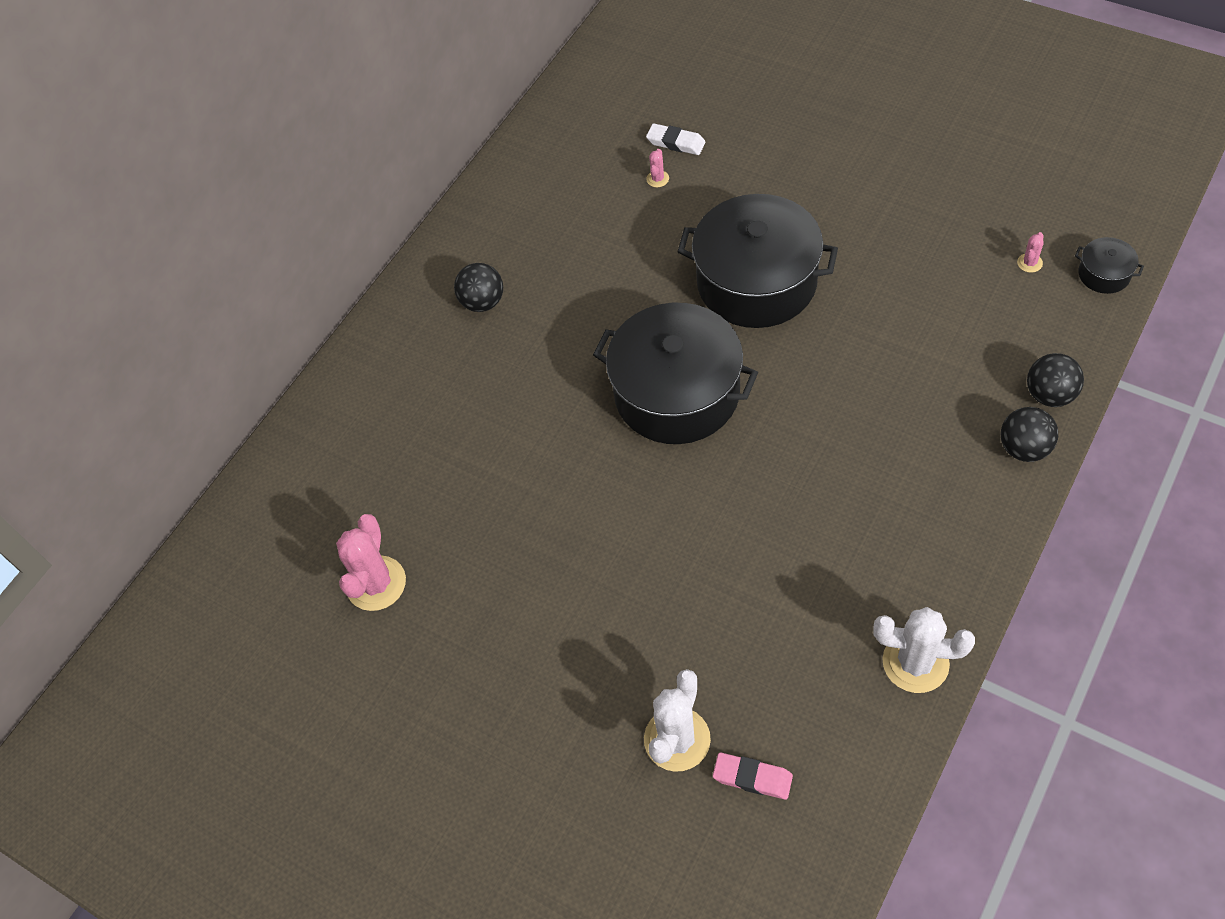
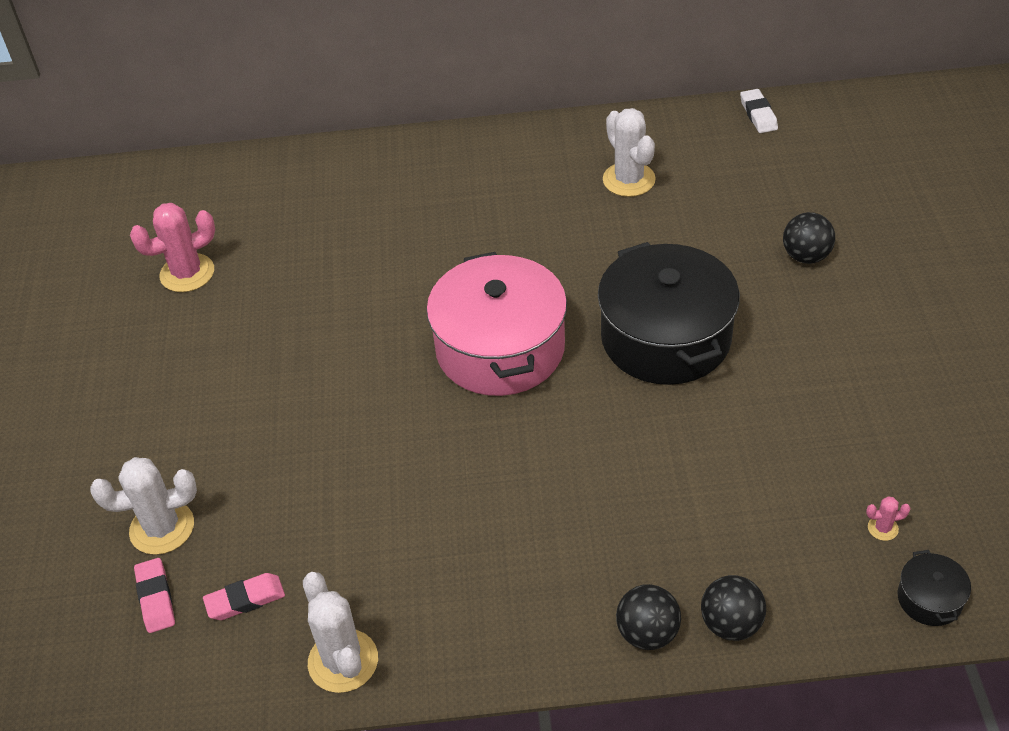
camera: 50 degrees right, 10 degrees down
black ball [454,263,503,312] -> black ball moved to [783,212,835,264]
black pot [593,303,758,444] -> pink pot [426,252,567,396]
white eraser [646,123,706,155] -> white eraser moved to [740,89,778,133]
pink cactus [646,149,669,187] -> none
none -> pink eraser [203,573,285,620]
none -> white cactus [603,108,656,197]

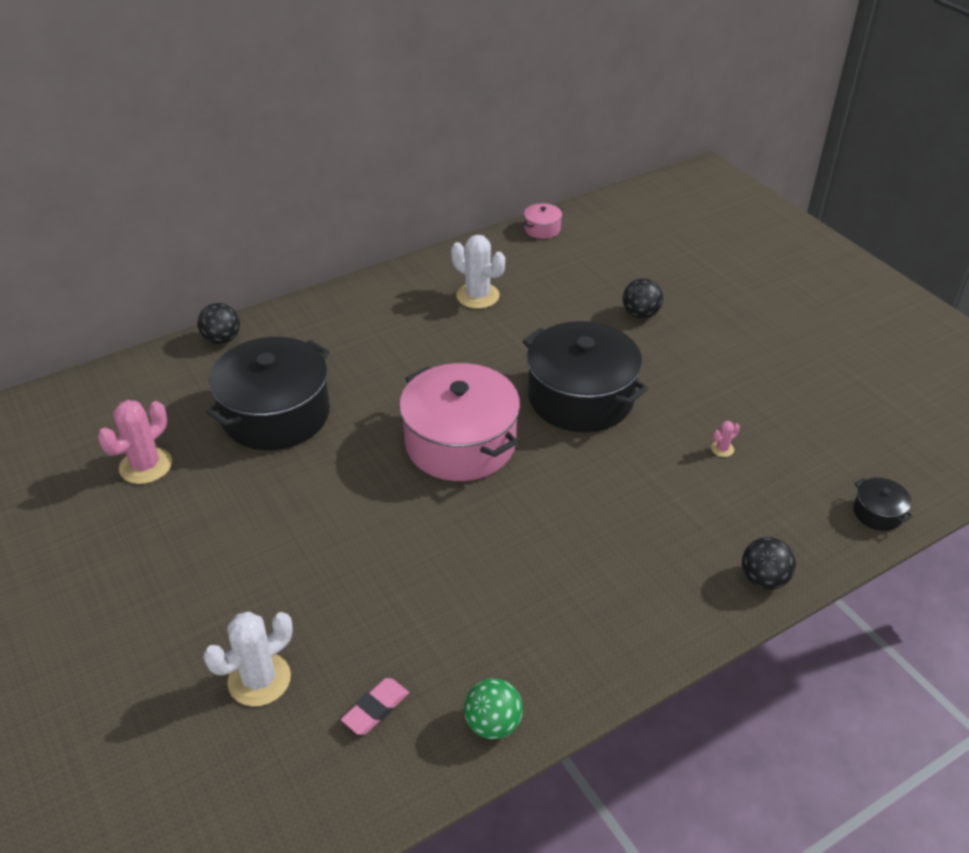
camera: 30 degrees left, 5 degrees down
pink eraser [134,558,175,633] -> none
white cactus [303,572,378,693] -> green ball [464,678,523,739]
black ball [616,584,681,650] -> black ball moved to [197,303,240,344]
white eraser [740,89,778,133] -> pink pot [523,203,563,239]
pink cactus [866,496,911,541] -> pink cactus moved to [711,421,740,457]
none -> black pot [206,337,330,450]

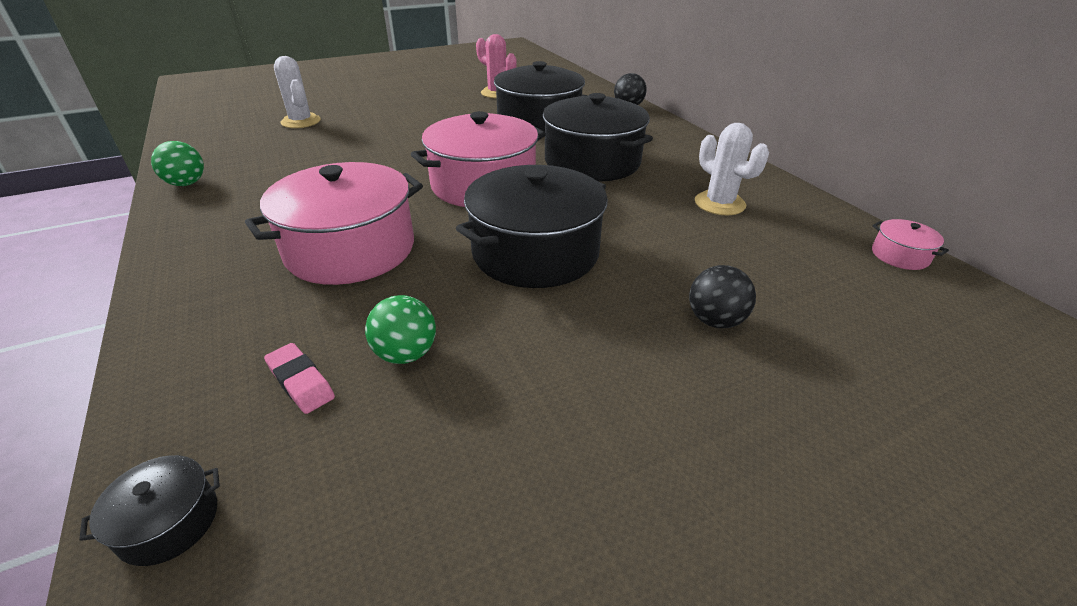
camera: 95 degrees right, 5 degrees down
pink eraser [341,678,409,735] -> pink eraser moved to [264,343,335,414]
white cactus [451,235,505,309] -> white cactus turned 75 degrees counterclockwise [695,123,769,215]
pink cactus [711,421,740,457] -> green ball [365,295,436,364]
black ball [742,537,796,590] -> none
none -> pink pot [245,162,423,285]
none -> black pot [543,93,653,181]

